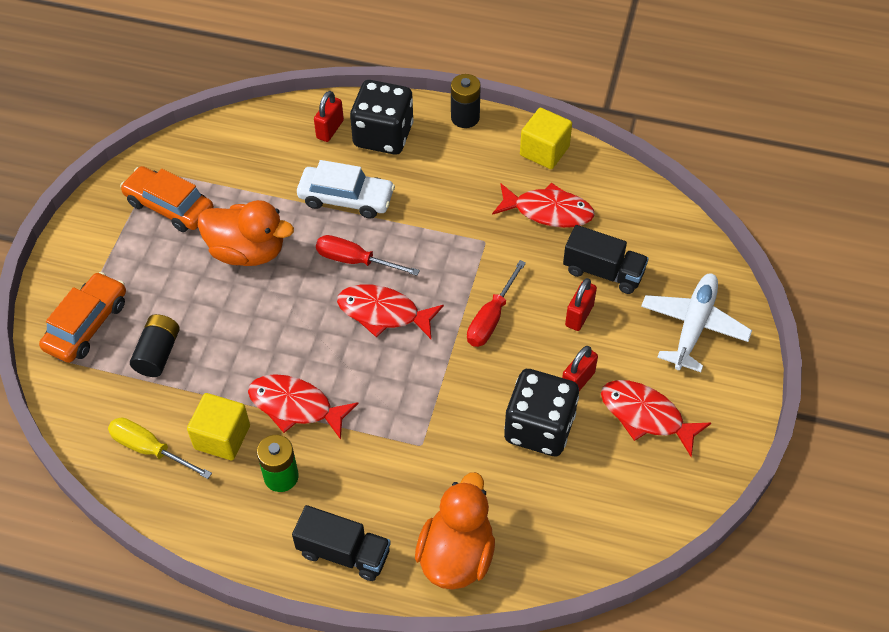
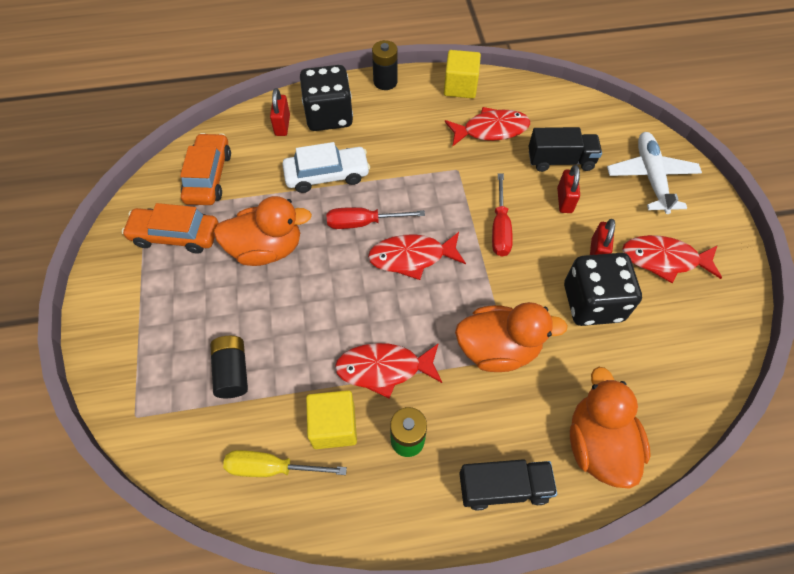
camera: 25 degrees left, 5 degrees up
orange car [39,272,126,363] -> orange car moved to [180,133,231,205]
none -> orange duck [455,302,568,372]

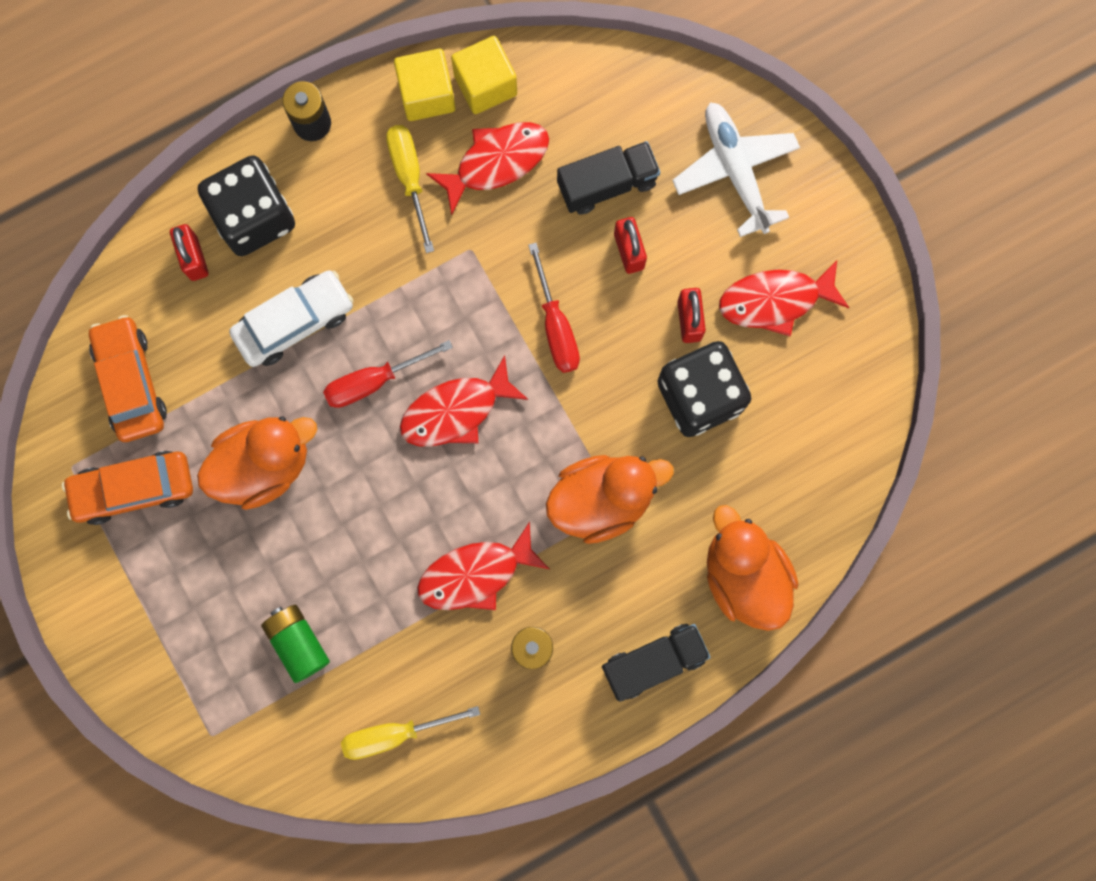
camera: 20 degrees left, 20 degrees up
black battery [210,336,248,398] -> green battery [261,605,330,683]
yellow cube [306,390,357,449] -> yellow cube moved to [451,36,517,114]
none -> yellow screwdriver [386,125,434,253]

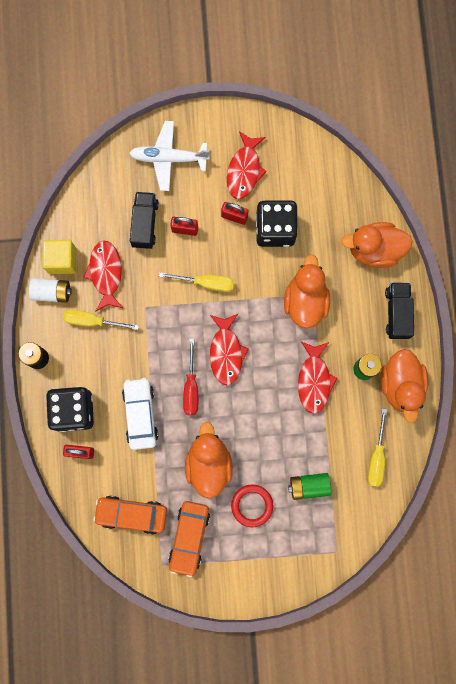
camera: 65 degrees left, 0 degrees up
yellow cube [394,49,456,121] -> white battery [29,278,72,302]
red screwdriver [528,243,580,373] -> yellow screwdriver [159,272,234,292]
none -> red ring [231,484,273,527]
none -> orange duck [381,349,428,423]

